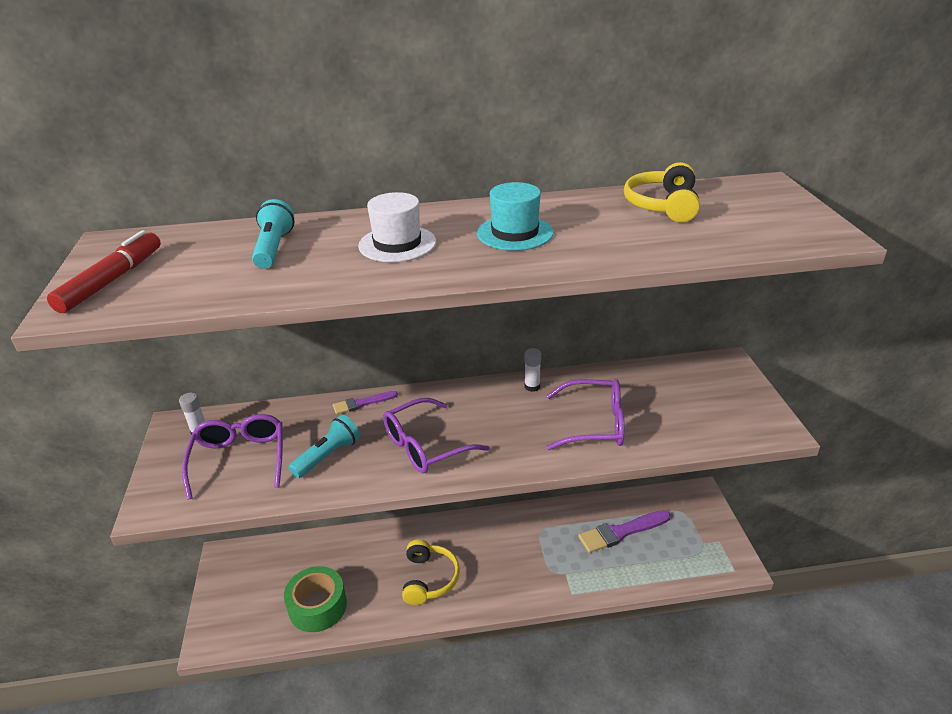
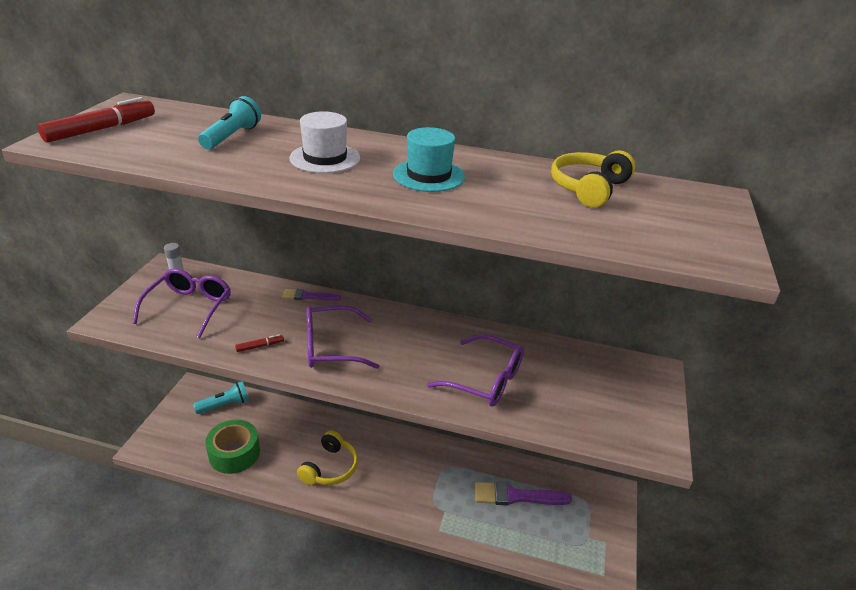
camera: 20 degrees right, 0 degrees up
turquoise flashlight [289,415,360,478] -> turquoise flashlight moved to [193,381,249,414]
white glue stick [524,348,541,392] -> none
none -> red marker [235,334,284,352]

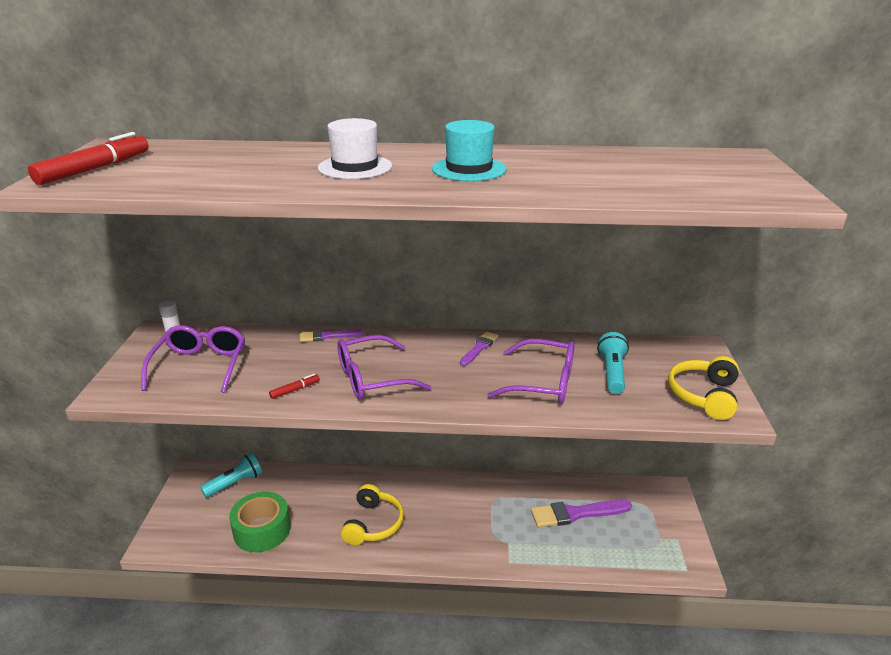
camera: 10 degrees left, 5 degrees down
turquoise flashlight [198,96,261,150] -> turquoise flashlight moved to [597,332,629,394]
yellow headphones [551,150,635,207] -> yellow headphones moved to [668,356,739,420]
none -> purple brush [460,331,498,366]

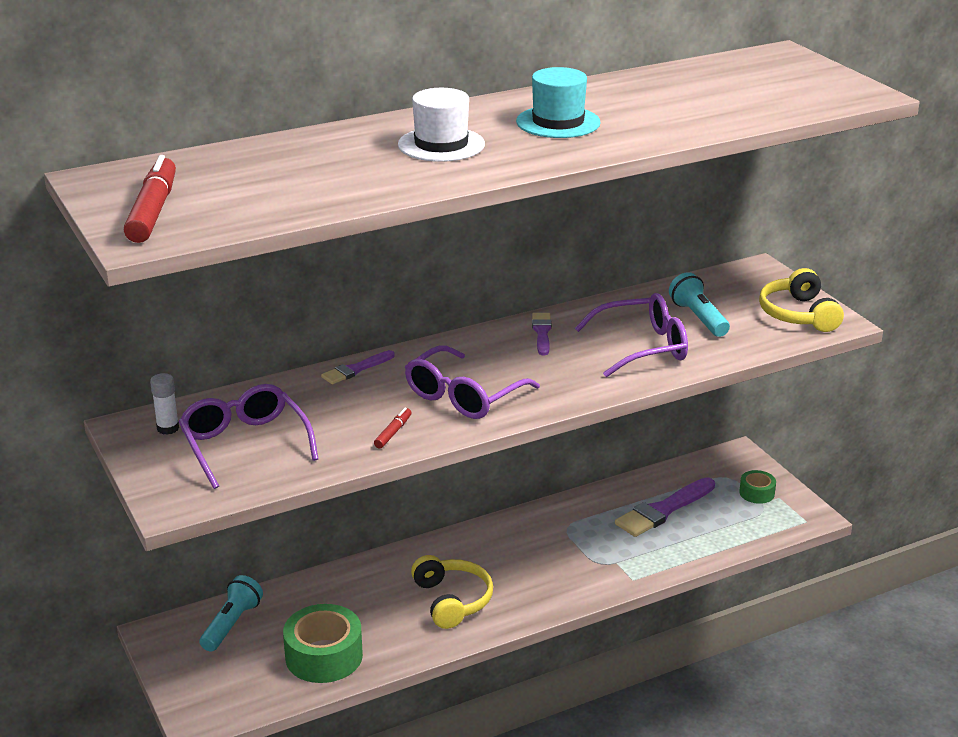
camera: 30 degrees left, 0 degrees up
none -> green tape [739,470,776,504]

